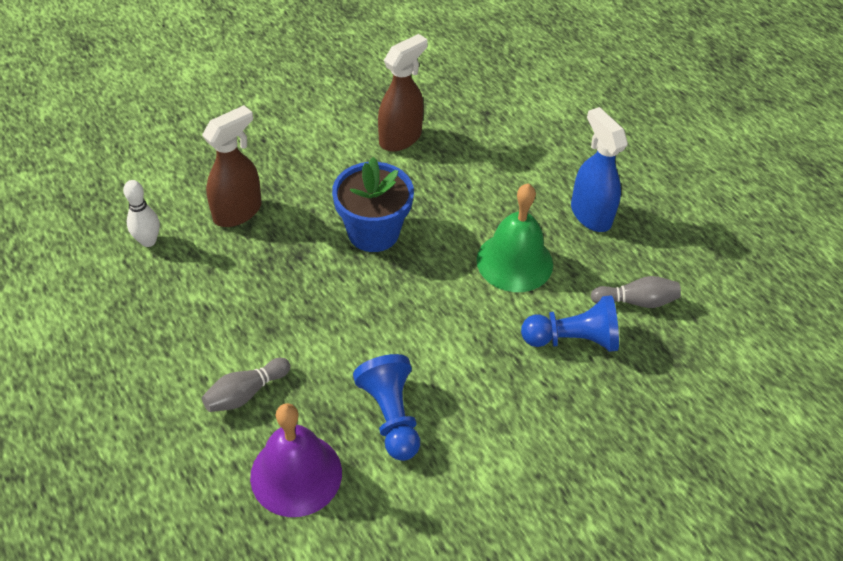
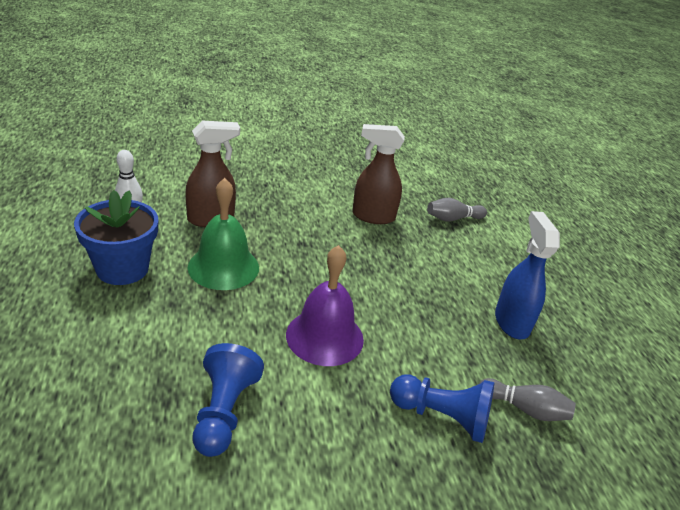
camera: 20 degrees right, 15 degrees down
grey bowling pin [202,358,291,412] -> grey bowling pin moved to [427,198,487,222]
purple bell [250,403,342,517] -> purple bell moved to [286,245,364,366]
blue flower pot [332,157,414,252] -> blue flower pot moved to [74,190,159,285]
brown spray bottle [378,34,428,151] -> brown spray bottle turned 150 degrees counterclockwise [352,124,405,224]
green bell [477,183,553,292] -> green bell moved to [188,178,259,290]

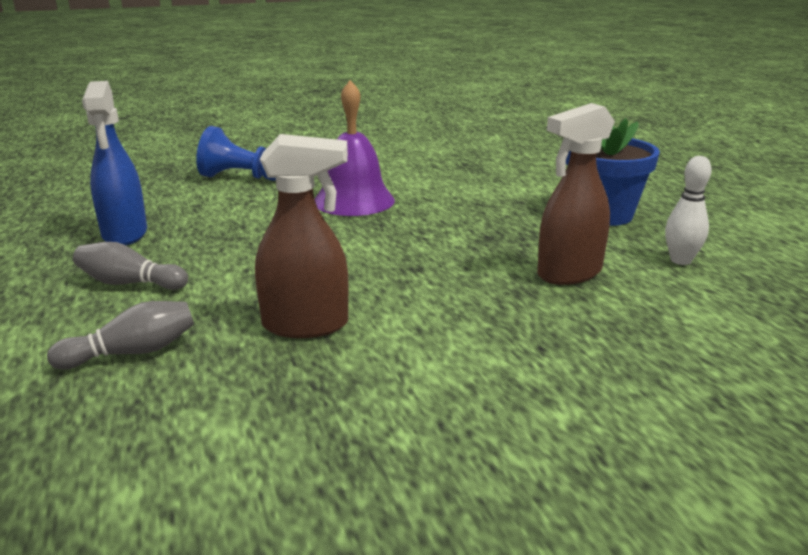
camera: 175 degrees right, 10 degrees down
green bell [188,178,259,290] -> none
blue pawn [192,343,264,457] -> none
grey bowling pin [479,378,576,421] -> grey bowling pin moved to [73,242,188,290]

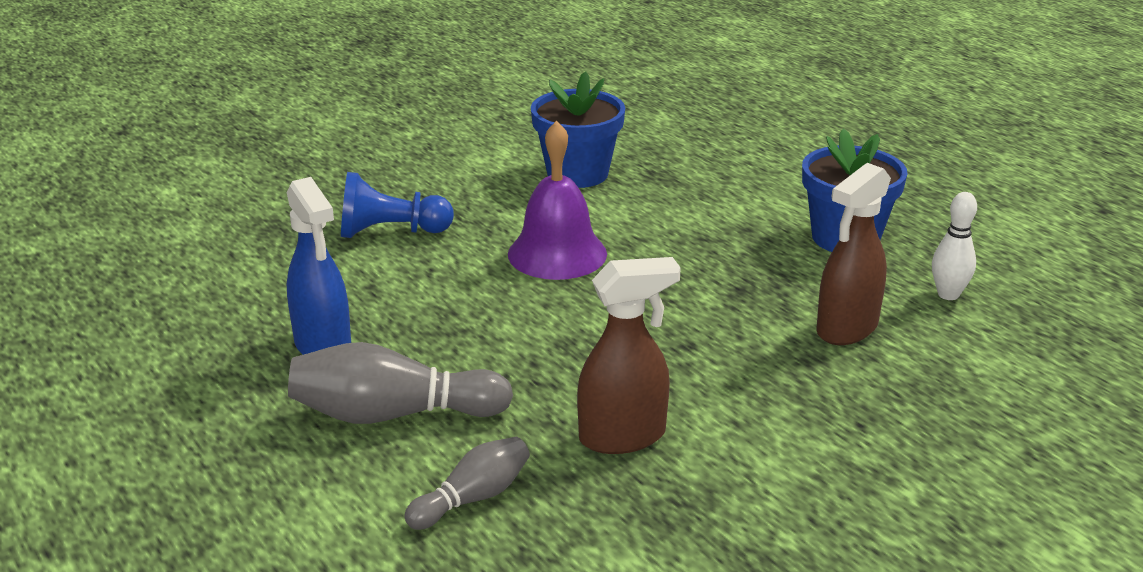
camera: 15 degrees left, 5 degrees up
grey bowling pin [73,242,188,290] -> grey bowling pin [288,342,513,424], size x1.67
none -> blue flower pot [531,71,625,188]

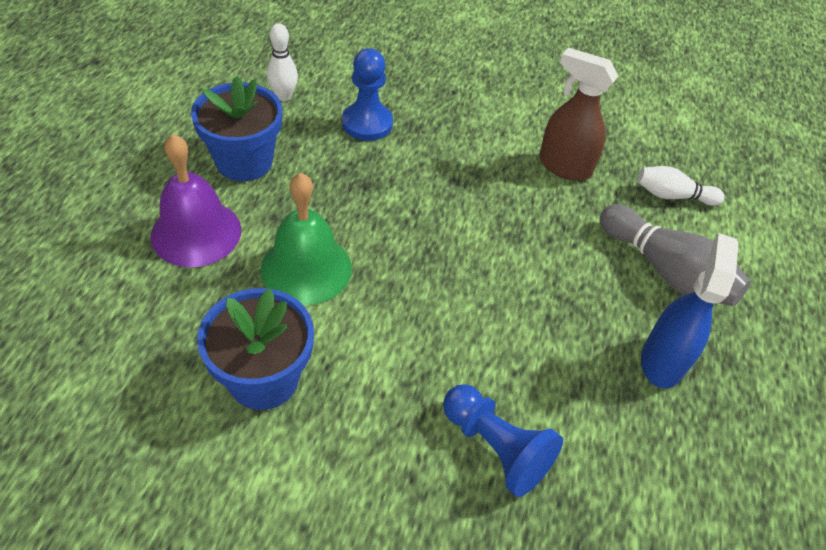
camera: 135 degrees left, 20 degrees up
grey bowling pin [404,437,530,530] -> white bowling pin [637,166,725,206]
purple bell [508,121,607,280] -> purple bell moved to [150,134,241,267]
brown spray bottle [816,163,891,345] -> blue pawn [342,48,393,141]
none -> green bell [260,173,352,305]

